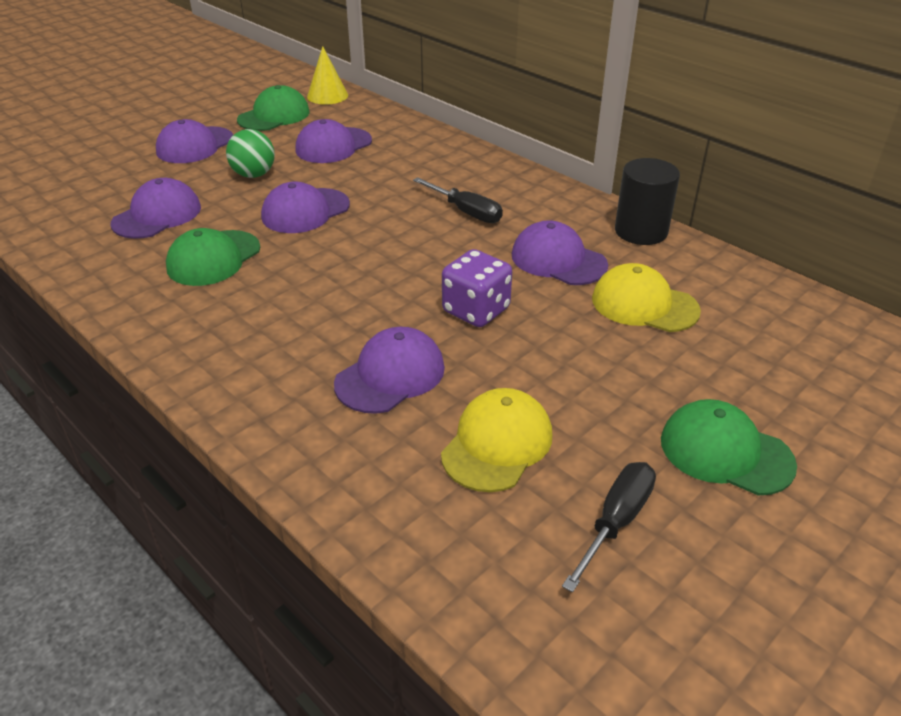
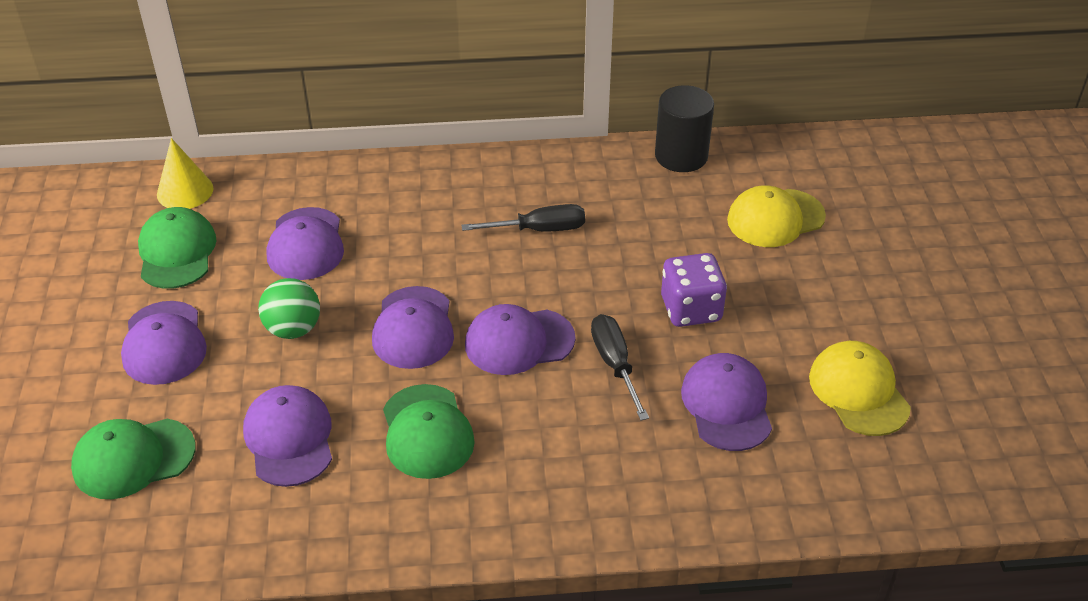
camera: 50 degrees left, 5 degrees up
purple cap [512,220,608,285] -> purple cap moved to [465,304,575,375]
black screwdriver [562,462,656,592] -> black screwdriver moved to [591,314,649,421]
green cap [661,399,797,496] -> green cap moved to [71,419,196,499]

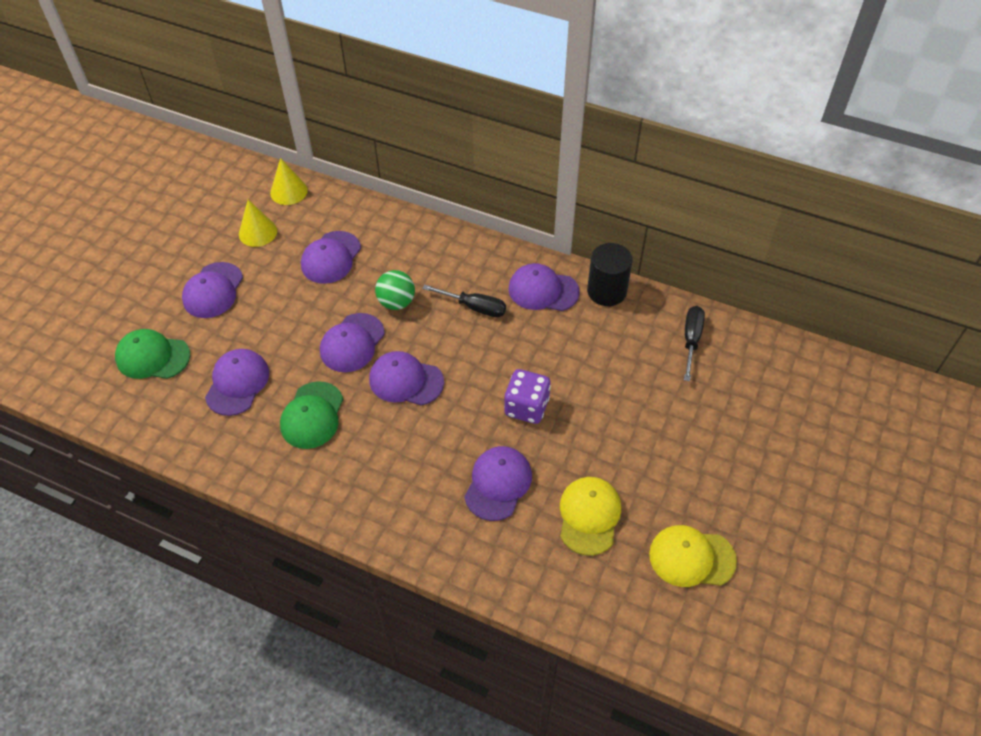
camera: 30 degrees right, 10 degrees up
green cap [138,207,217,289] -> yellow cone [239,200,277,247]
green ball [258,278,320,339] -> green ball moved to [375,270,415,310]
black screwdriver [591,314,649,421] -> black screwdriver moved to [684,306,705,381]
yellow cap [727,185,826,247] -> yellow cap moved to [649,525,737,587]
none -> purple cap [508,263,580,311]

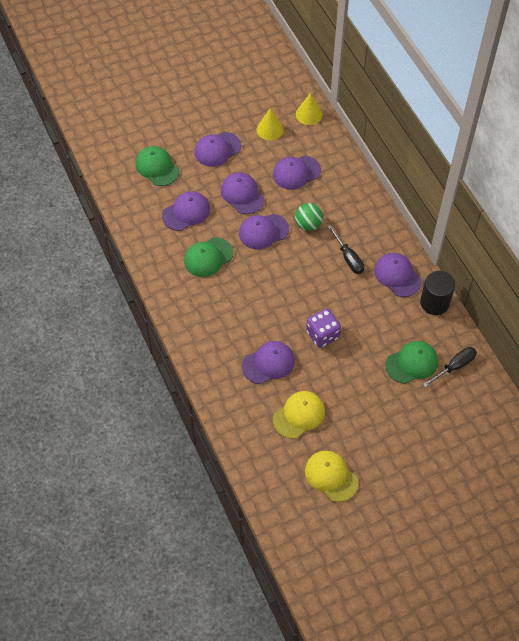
camera: 40 degrees right, 5 degrees up
purple cap [369,351,444,406] -> purple cap moved to [221,172,264,214]
none -> green cap [385,341,438,384]

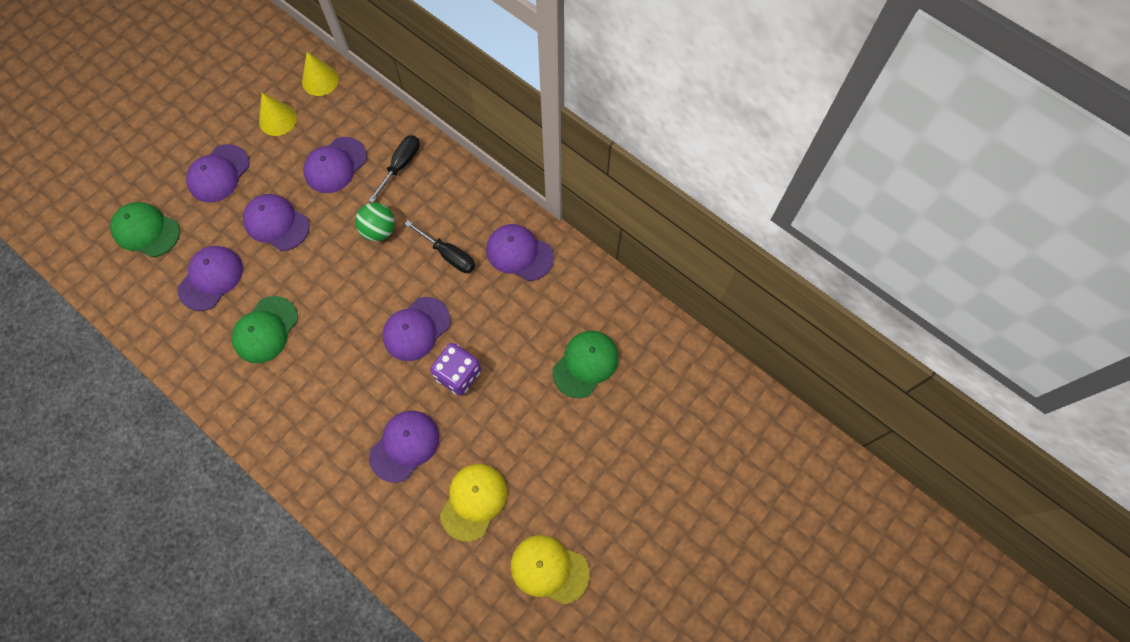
camera: 25 degrees left, 10 degrees up
purple cap [239,214,289,250] -> purple cap moved to [382,297,451,361]
black cylinder [420,271,455,315] -> none
black screwdriver [423,347,477,387] -> black screwdriver moved to [368,135,420,203]

